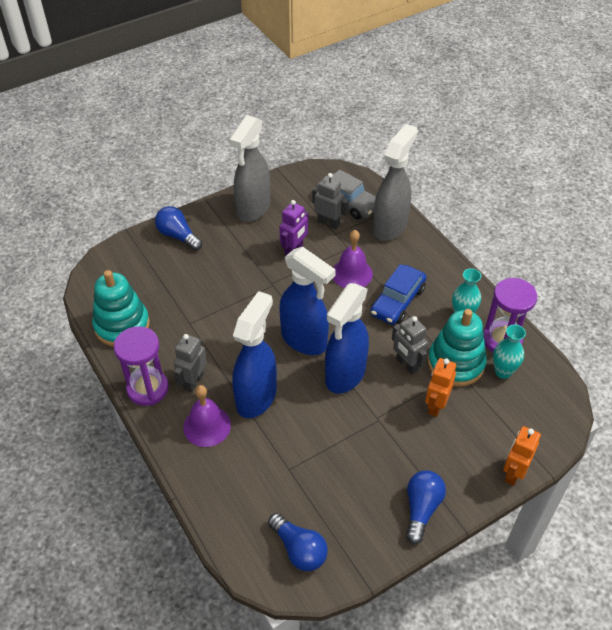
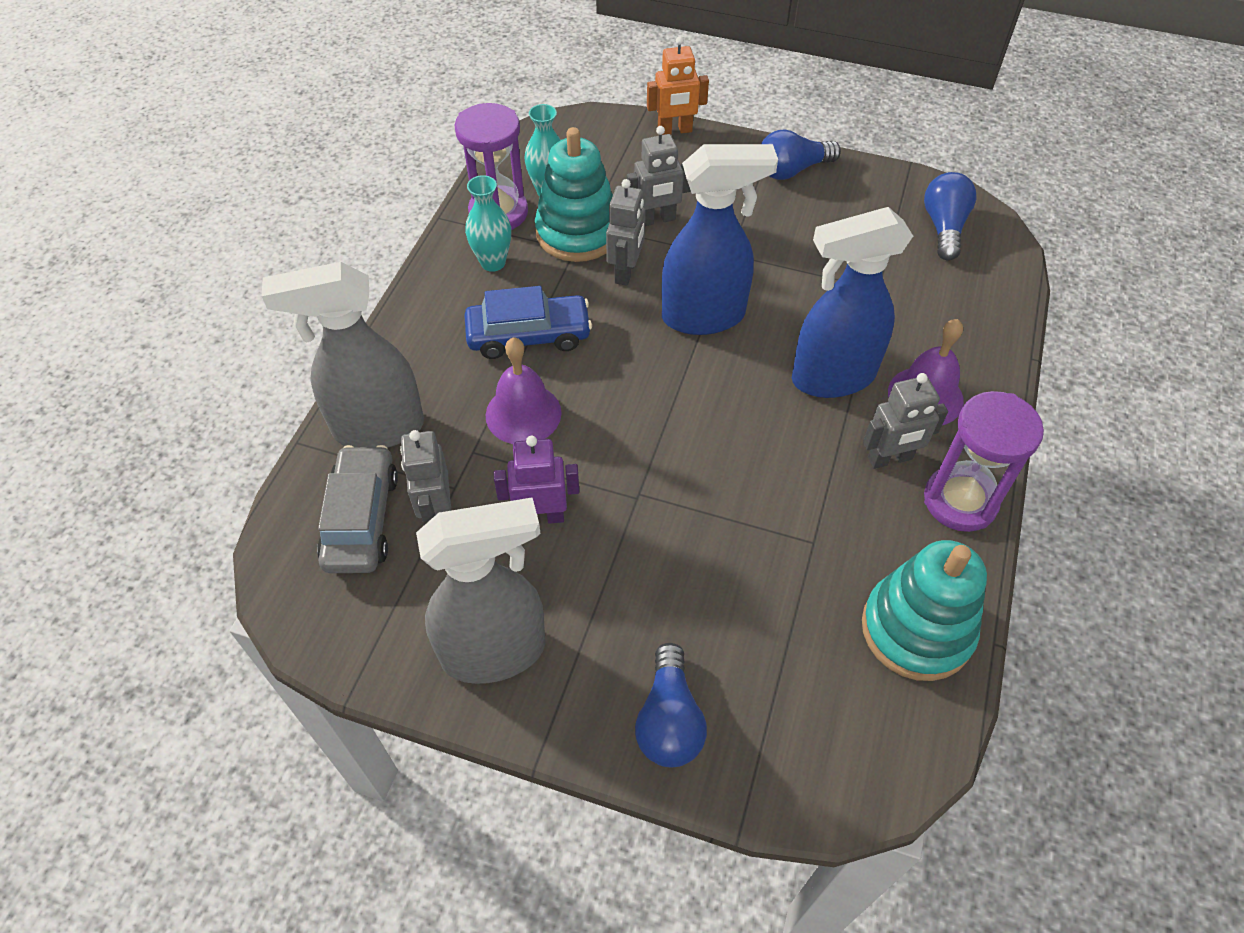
camera: 130 degrees left, 5 degrees up
blue spray bottle [279,247,336,355] -> none
orange robot [425,358,456,417] -> grey robot [627,126,691,226]

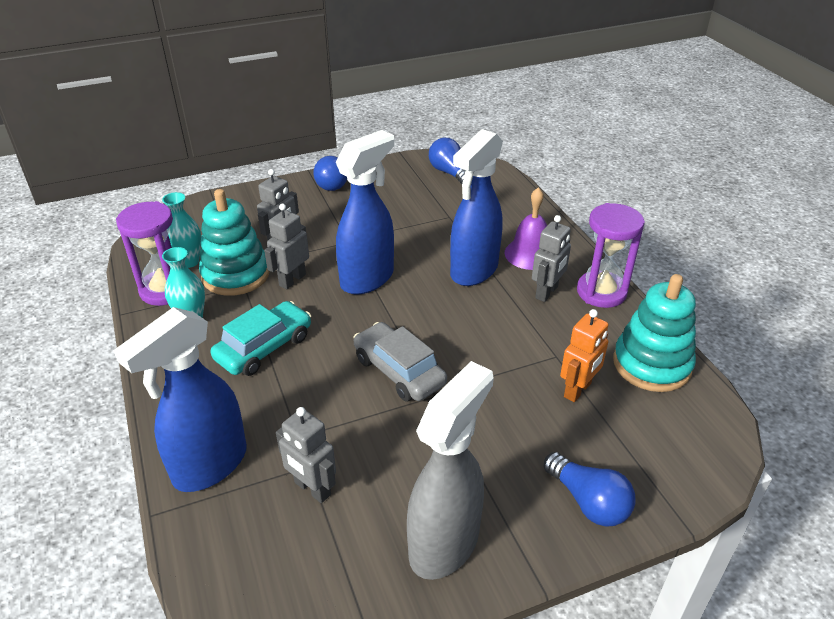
camera: 40 degrees left, 15 degrees down
grey spray bottle [262,262,424,448] -> blue spray bottle [114,307,247,492]
grey car [317,445,398,573] -> grey car moved to [353,322,447,402]
blue car [464,286,592,359] -> turquoise car [210,301,311,376]
purple bell [486,337,562,444] -> none
purple robot [494,436,579,524] -> none
grey robot [606,179,645,286] -> grey robot turned 120 degrees counterclockwise [264,204,309,289]
orange robot [647,36,709,135] -> orange robot moved to [560,309,608,402]

